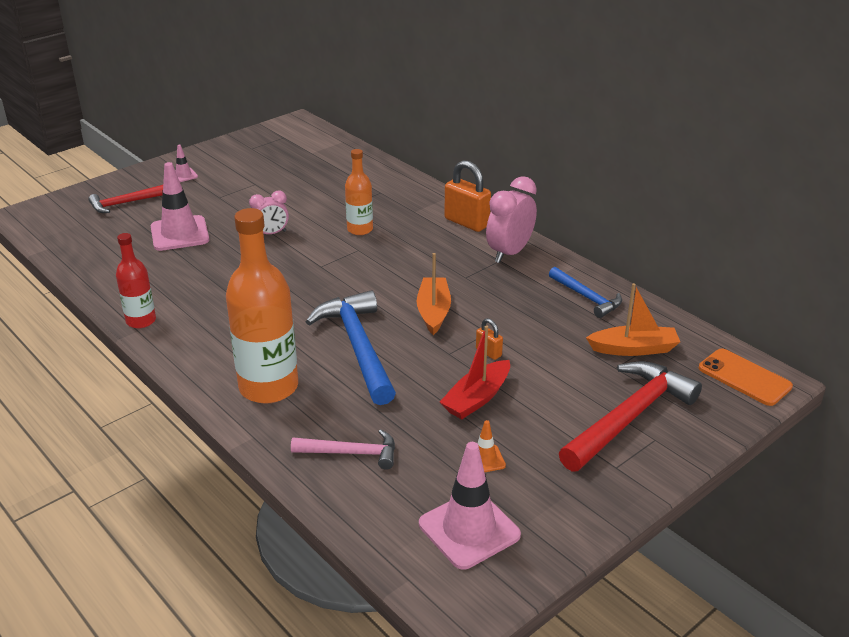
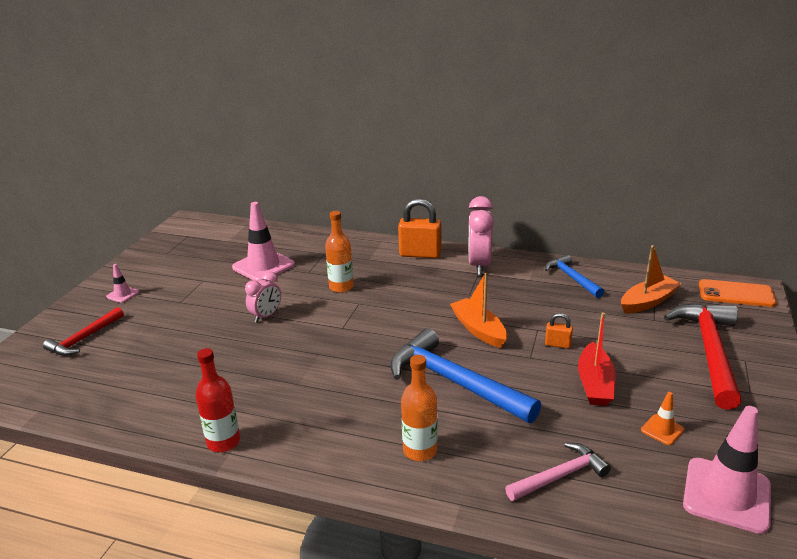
camera: 30 degrees left, 5 degrees down
pink traffic cone [151,162,209,251] -> pink traffic cone moved to [232,202,295,281]
orange bottle [226,208,298,404] -> orange bottle [401,355,437,461], size x0.55
blue hammer [549,267,622,318] -> blue hammer turned 135 degrees counterclockwise [545,255,604,298]

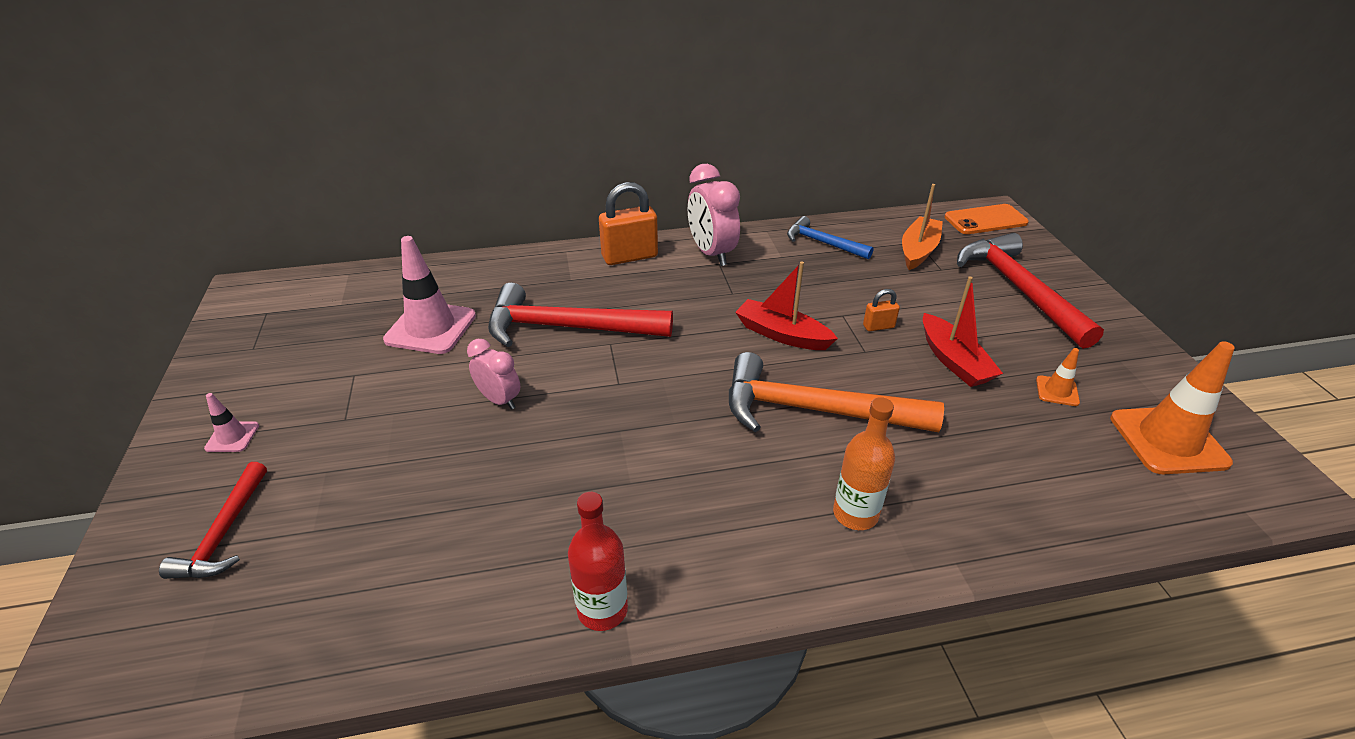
camera: 30 degrees left, 10 degrees up
pink clock [245,271,281,323] -> pink clock turned 60 degrees counterclockwise [467,339,521,410]
orange bottle [325,211,354,293] -> red hammer [488,283,673,347]
blue hammer [390,328,541,423] -> orange hammer [729,352,944,432]
orange boat [450,273,507,348] -> red boat [735,261,838,350]
pink hammer [505,443,611,501] -> none
pink traffic cone [683,406,771,534] -> orange traffic cone [1110,341,1235,474]

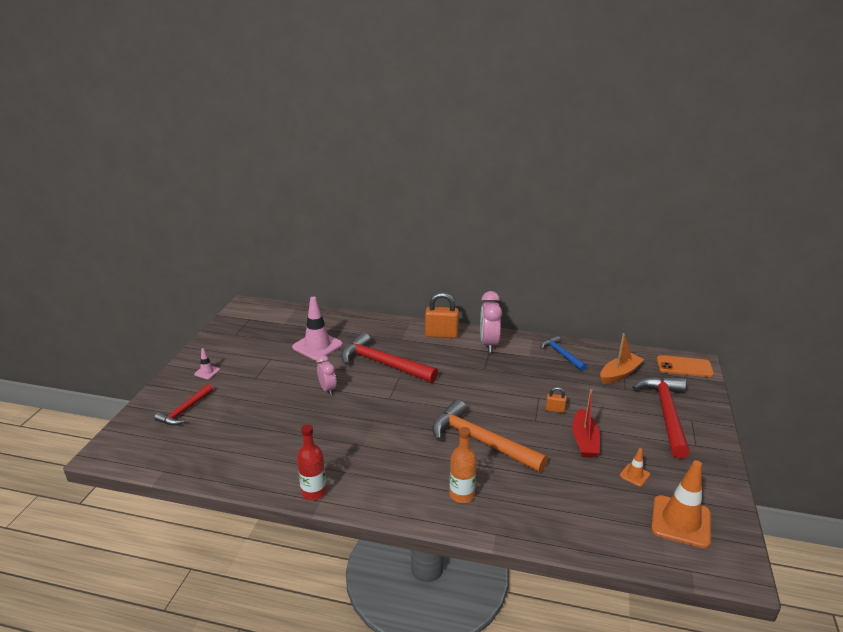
camera: 25 degrees right, 10 degrees down
red boat [735,261,838,350] -> none

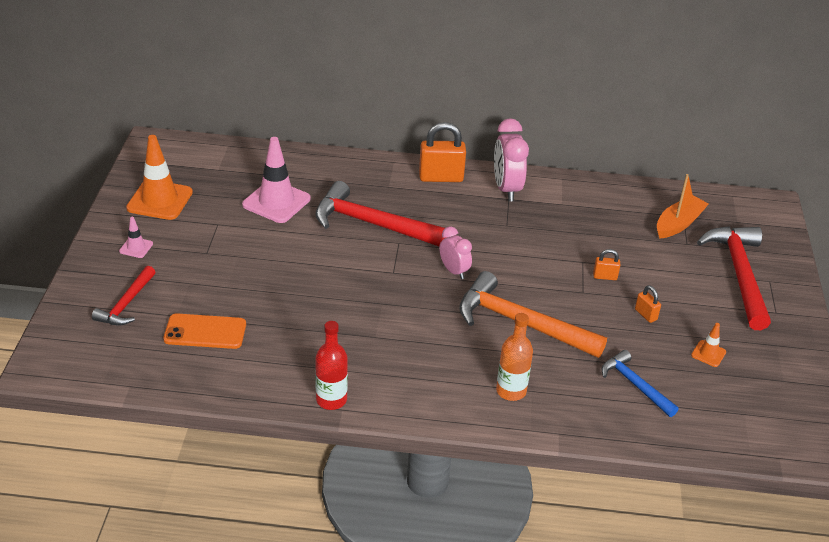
camera: 10 degrees left, 10 degrees up
pink clock [316,355,337,395] -> pink clock moved to [439,226,472,280]
blue hammer [540,335,587,371] -> blue hammer moved to [602,350,679,417]
red boat [572,389,600,458] -> orange padlock [635,285,661,323]
orange traffic cone [651,460,711,548] -> orange traffic cone moved to [126,135,193,220]
orange phone [657,355,714,377] -> orange phone moved to [163,314,246,349]

